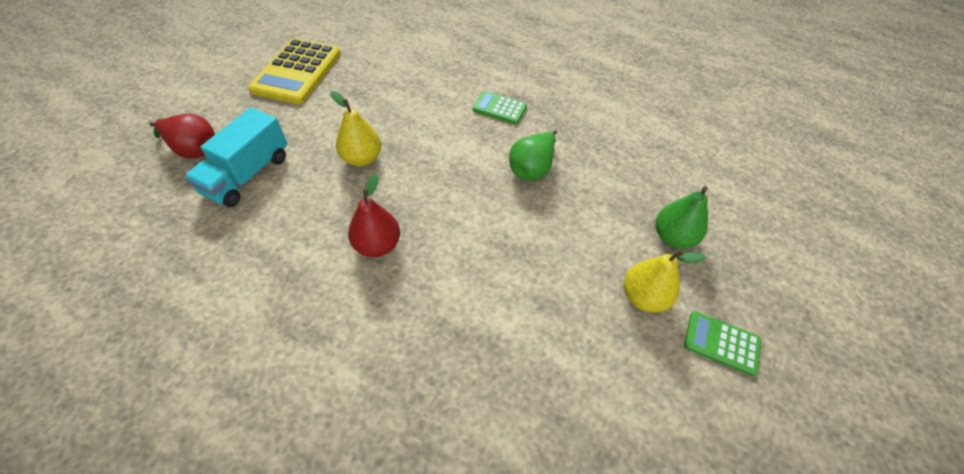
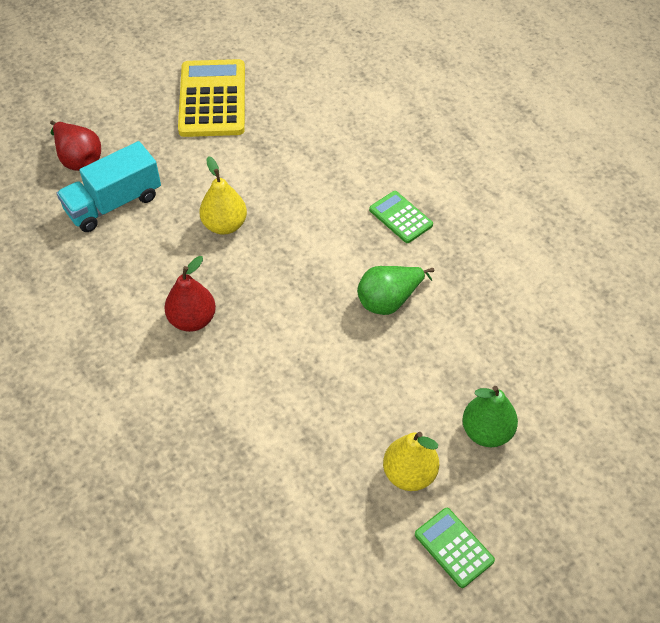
camera: 30 degrees right, 0 degrees up
yellow calculator [248,38,341,104] -> yellow calculator turned 135 degrees clockwise [178,59,245,137]

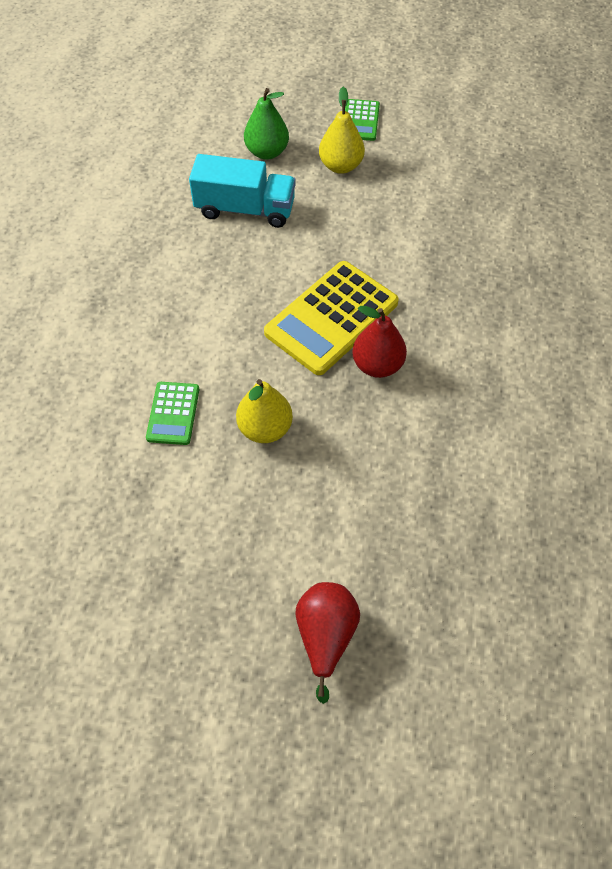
camera: 135 degrees left, 5 degrees up
turquoise truck [57,141,161,232] -> turquoise truck moved to [189,154,296,228]
yellow calculator [178,59,245,137] -> yellow calculator moved to [264,261,399,375]
green pear [357,266,434,315] -> none
green calculator [369,191,433,243] -> green calculator moved to [146,382,199,445]

